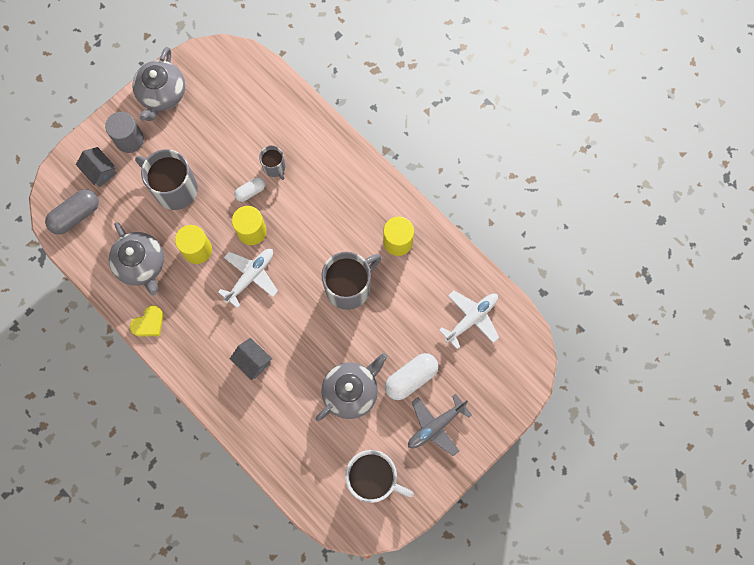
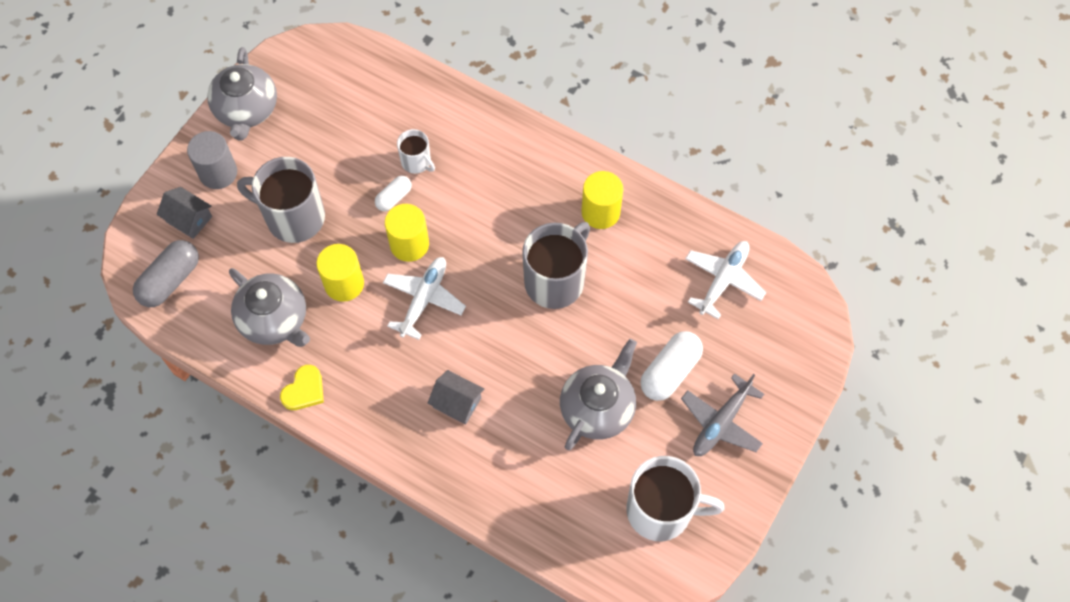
camera: 15 degrees left, 10 degrees down
grey mug [259,146,285,180] -> white mug [397,129,435,174]

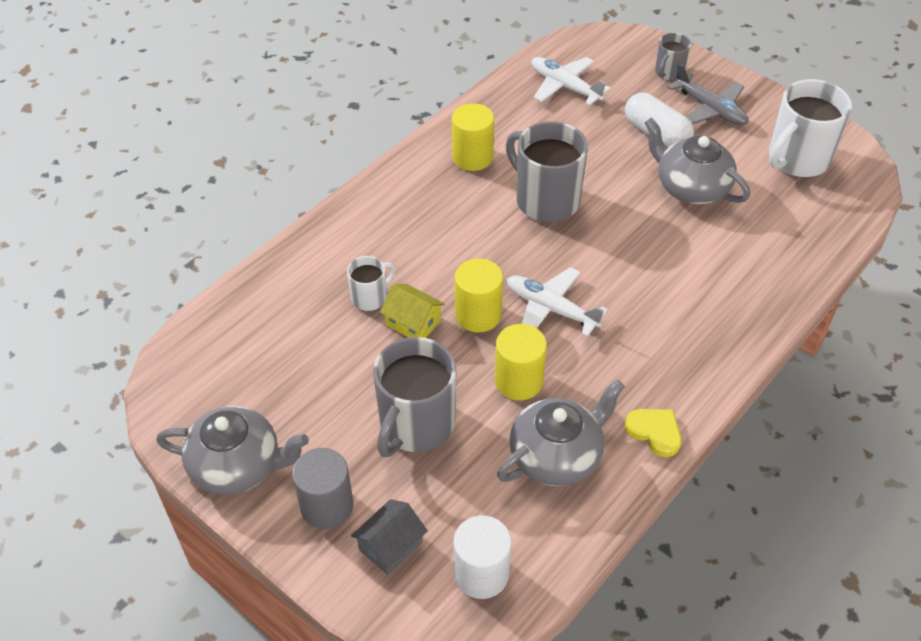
camera: 80 degrees left, 15 degrees down
grey capsule [133,240,199,307] -> white cylinder [453,515,511,599]
white capsule [375,176,412,211] -> yellow house [380,284,445,338]
grey house [428,370,484,425] -> none
white mug [626,456,725,541] -> white mug turned 150 degrees counterclockwise [769,79,852,177]
none -> grey mug [655,33,691,80]

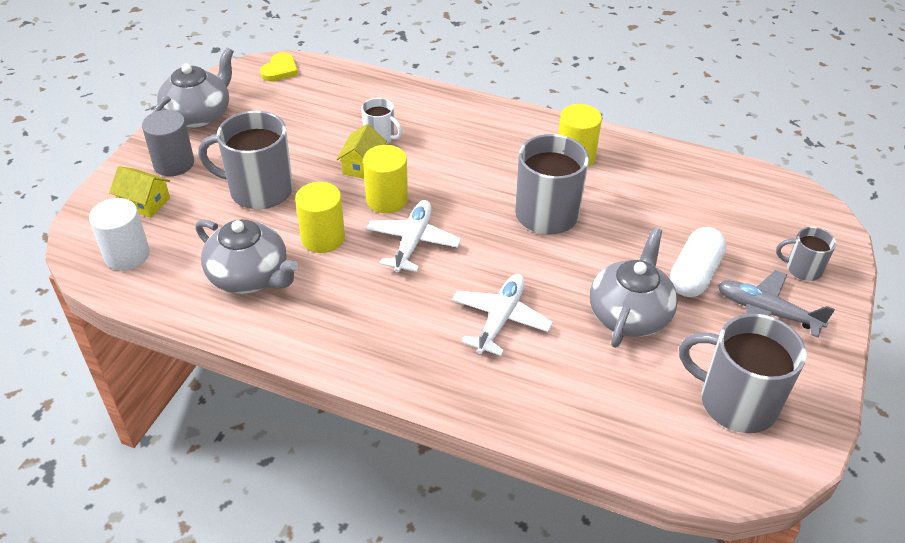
camera: 70 degrees right, 5 degrees down
grey teapot [156,406,309,495] -> grey teapot turned 135 degrees counterclockwise [152,47,234,129]
grey house [351,499,428,575] -> yellow house [109,166,170,218]
white plane [531,57,611,106] -> white plane moved to [452,274,553,356]
yellow heart [625,409,681,457] -> yellow heart moved to [260,52,298,82]
grey plane [667,63,749,126] -> grey plane turned 90 degrees clockwise [718,270,835,338]
white mug [769,79,852,177] -> grey mug [679,314,807,433]

